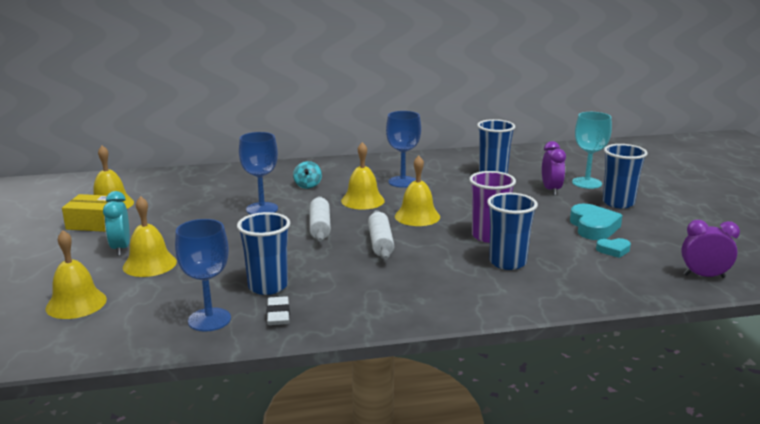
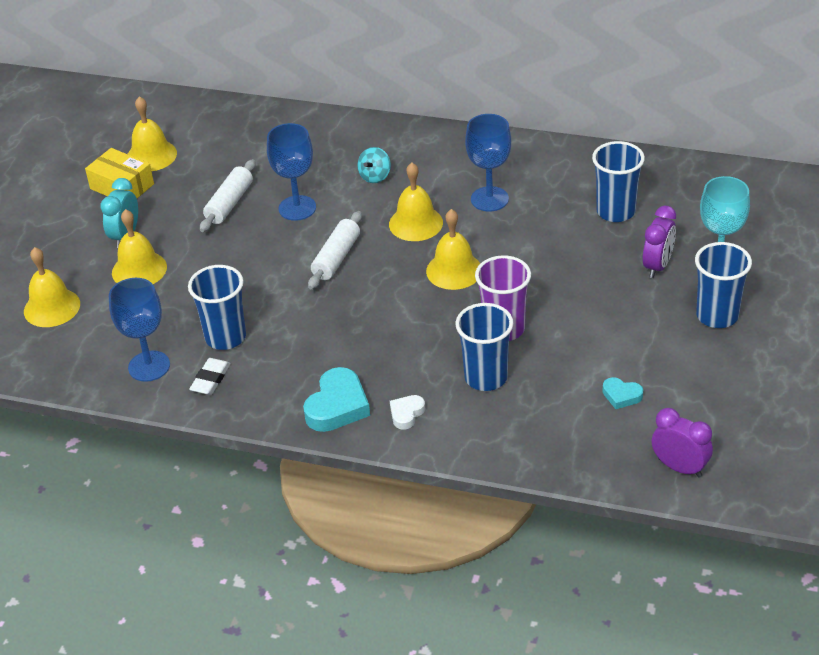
camera: 30 degrees right, 20 degrees up
white rolling pin [368,210,394,260] -> white rolling pin moved to [200,159,256,232]
turquoise heart [570,204,623,240] -> turquoise heart moved to [303,367,370,432]
none -> white heart [390,395,425,430]

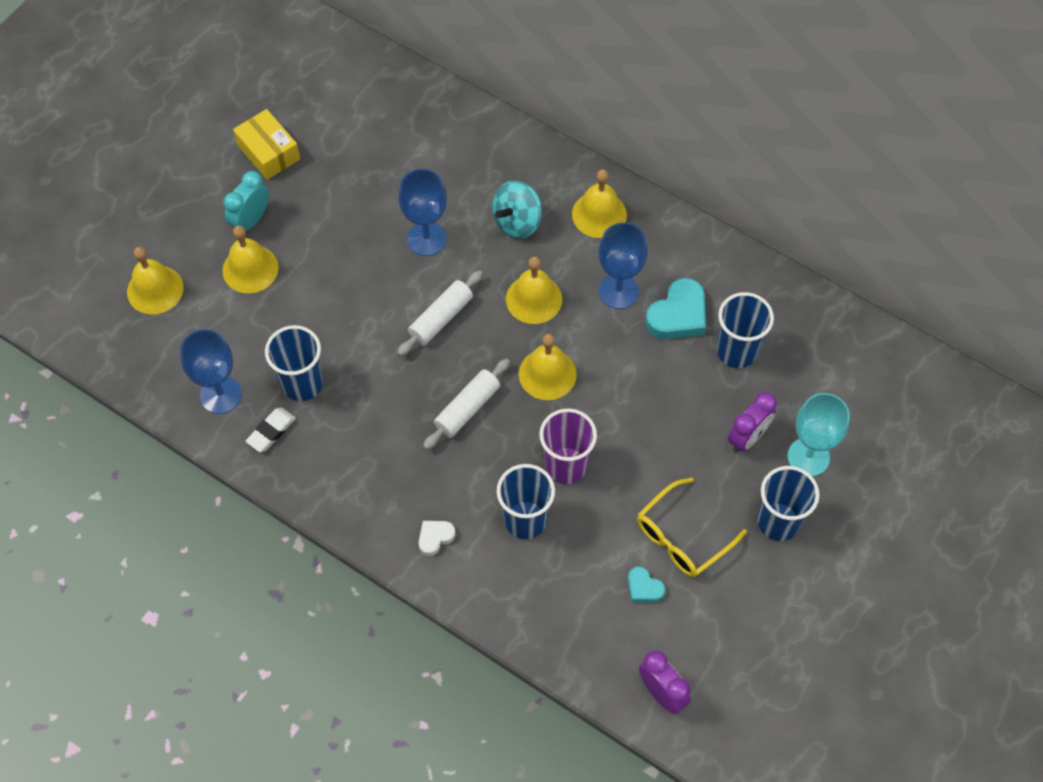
camera: 15 degrees right, 20 degrees up
yellow bell [128,96,177,171] -> yellow bell moved to [572,169,627,238]
white rolling pin [200,159,256,232] -> white rolling pin moved to [423,358,510,450]
turquoise heart [303,367,370,432] -> turquoise heart moved to [645,278,706,339]
turquoise spinning top [358,147,391,183] -> turquoise spinning top [492,180,542,239], size x1.53
none -> yellow glasses [637,478,747,577]

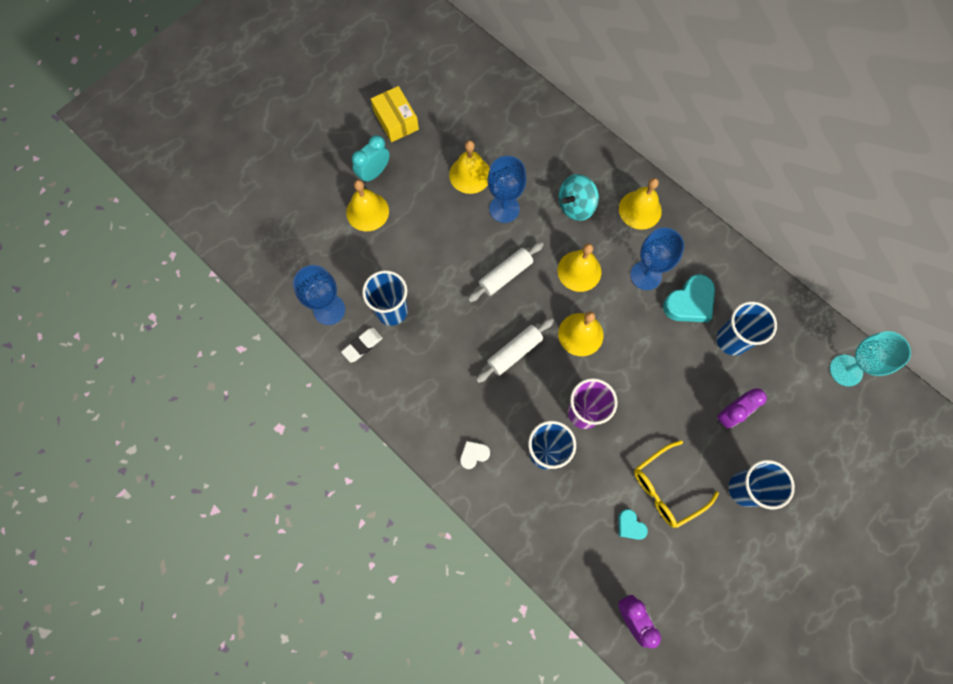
camera: 10 degrees right, 10 degrees up
yellow bell [127,247,184,315] -> yellow bell moved to [449,140,490,194]
turquoise goblet [788,393,850,476] -> turquoise goblet moved to [830,331,911,387]

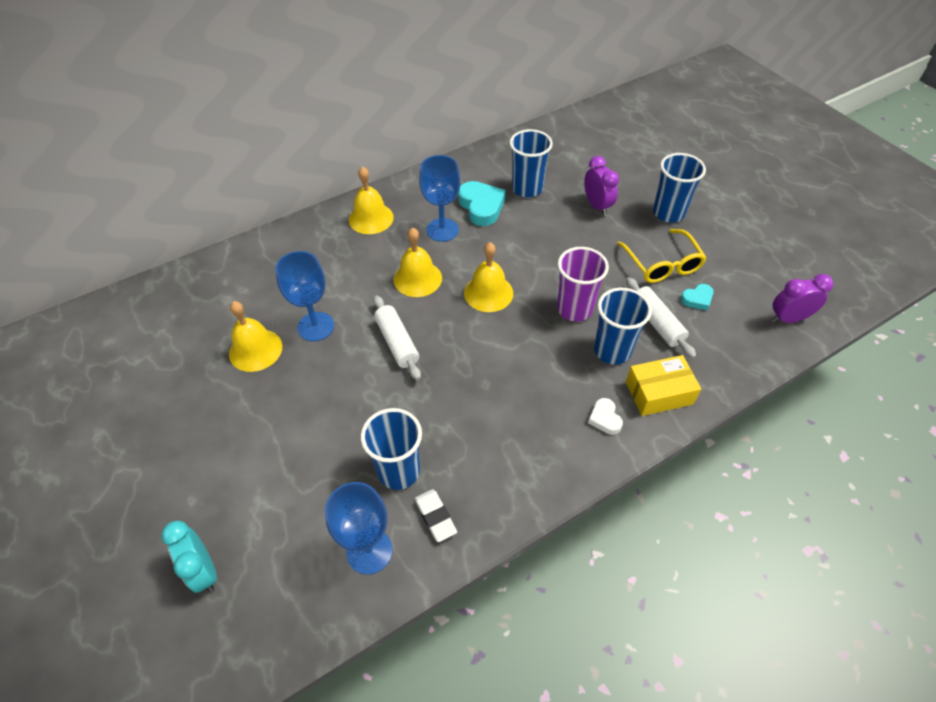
camera: 75 degrees left, 20 degrees down
yellow bell [346,180,389,231] -> none
turquoise clock [352,135,390,183] -> turquoise clock moved to [161,521,217,593]
yellow box [371,86,419,142] -> yellow box moved to [626,355,701,416]
white rolling pin [476,318,554,383] -> white rolling pin moved to [626,277,696,359]
turquoise spinning top [559,174,599,221] -> none
turquoise goblet [830,331,911,387] -> none

